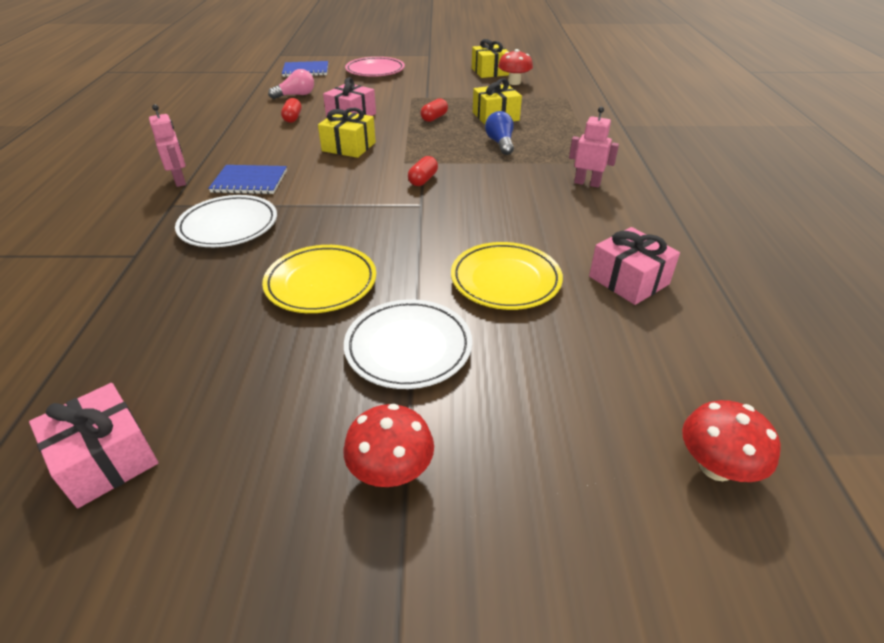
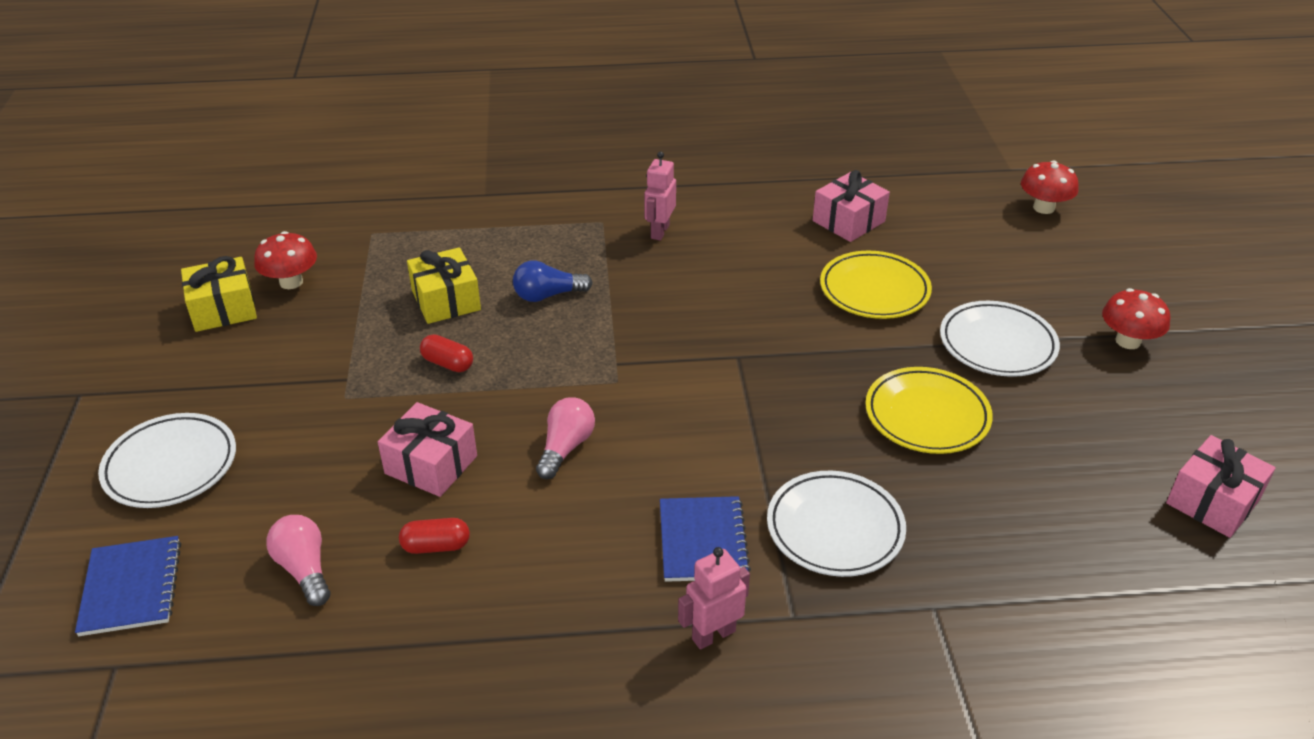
camera: 95 degrees left, 0 degrees up
yellow gift [318,108,376,158] -> pink light bulb [536,397,595,479]
pink plate [345,57,405,77] -> white plate [98,413,236,508]
red capsule [408,156,438,186] -> none

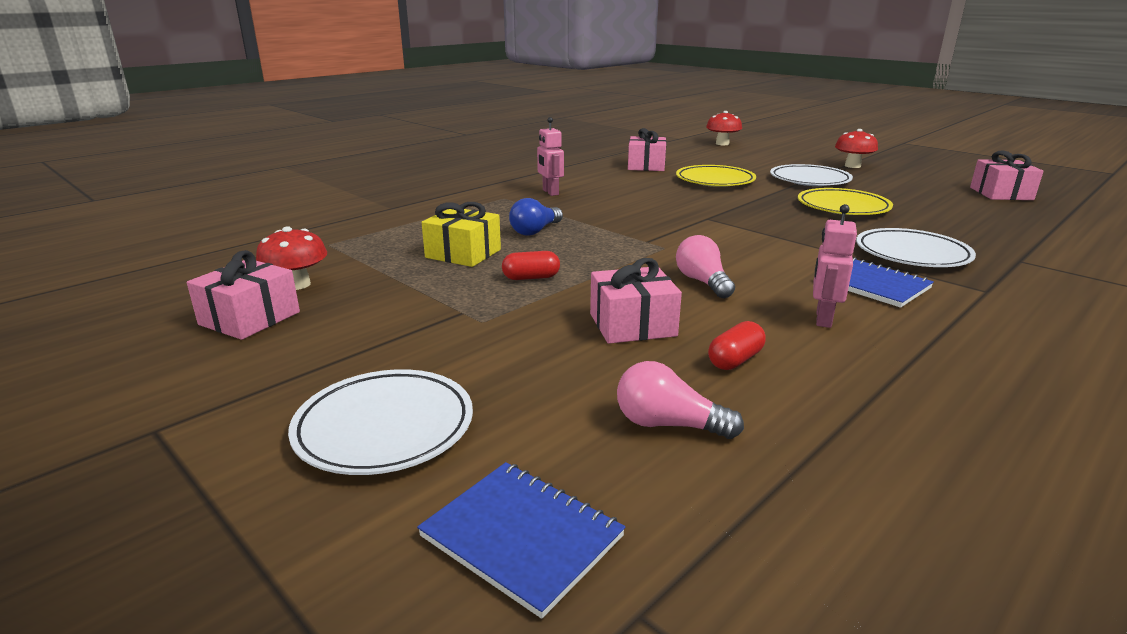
camera: 40 degrees left, 15 degrees down
yellow gift [181,256,257,332] -> pink gift [187,250,300,340]
pink robot [678,547,750,650] -> pink robot moved to [813,204,857,328]

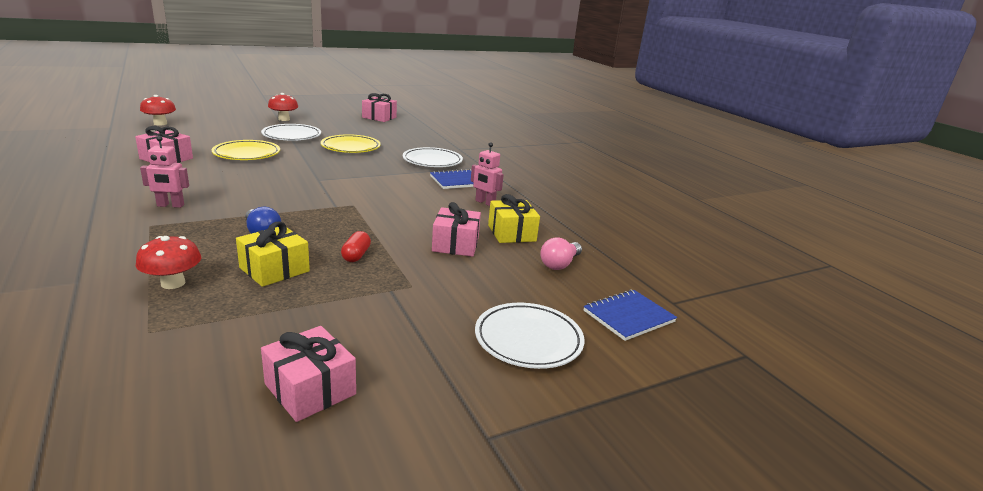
camera: 75 degrees left, 0 degrees up
red mushroom [256,226,327,290] -> red mushroom moved to [136,236,201,289]
pink light bulb [676,235,735,298] -> none
red capsule [708,321,766,370] -> yellow gift [488,194,540,243]

